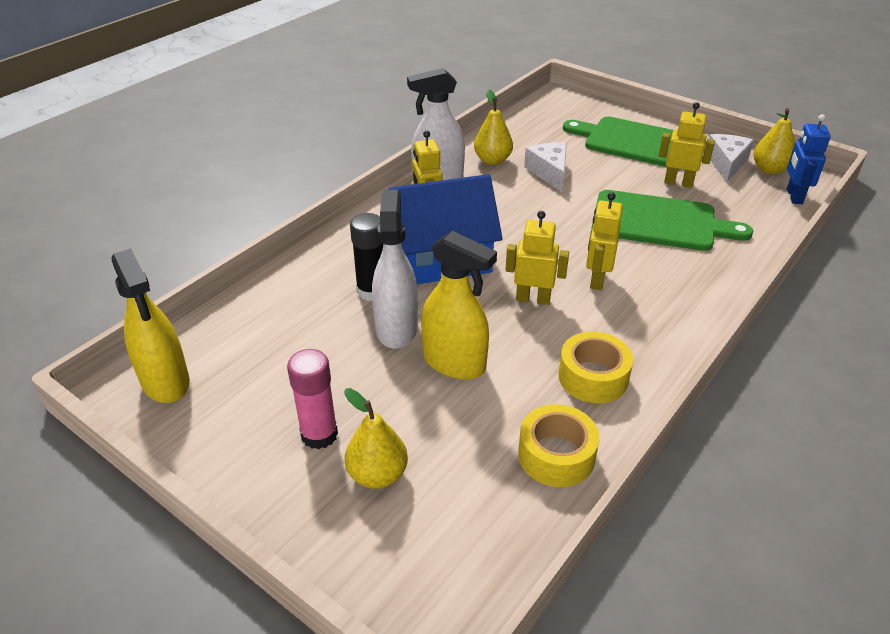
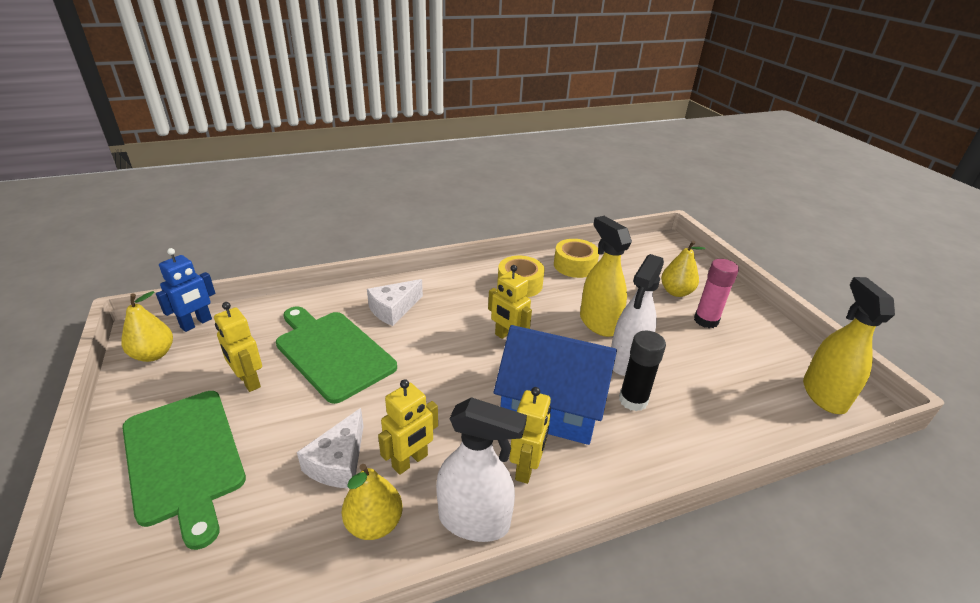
camera: 150 degrees left, 5 degrees down
yellow robot [586,192,623,290] -> yellow robot moved to [378,379,438,475]
white cheese [709,134,754,183] -> white cheese moved to [367,279,423,326]

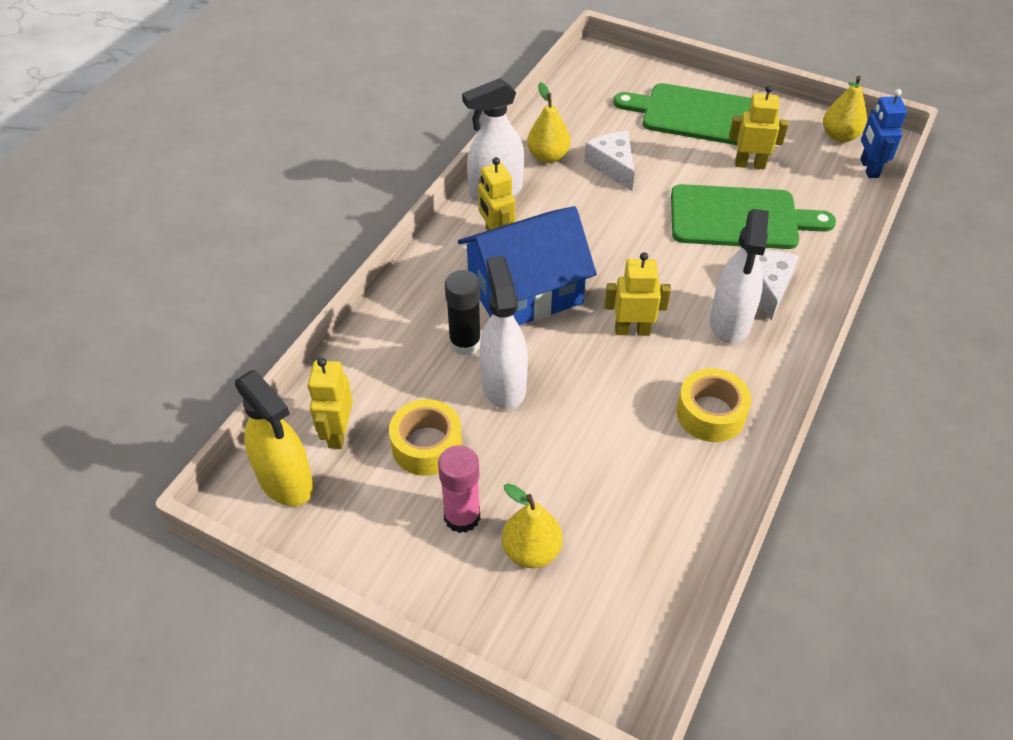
camera: 140 degrees right, 15 degrees up
yellow robot [378,379,438,475] -> yellow robot moved to [308,358,353,449]
yellow tape [554,239,599,278] -> yellow tape moved to [389,399,462,476]
yellow spray bottle [580,216,632,337] -> none
none -> white spray bottle [710,209,769,344]

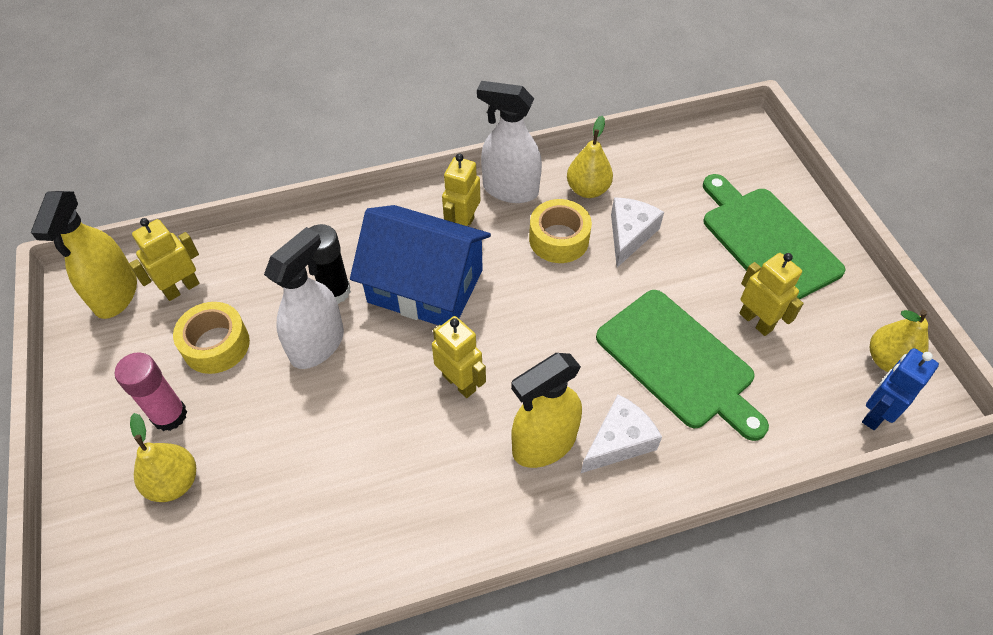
camera: 45 degrees right, 5 degrees up
yellow tape [676,368,751,442] -> yellow tape moved to [529,199,592,263]
white spray bottle [710,209,769,344] -> yellow spray bottle [511,353,582,468]

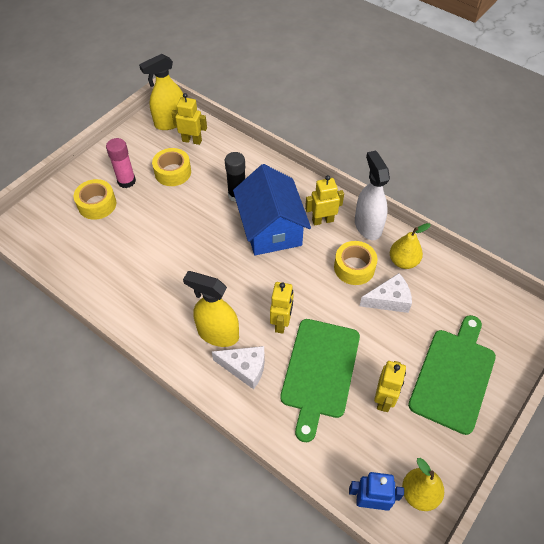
camera: 55 degrees right, 0 degrees up
yellow pear [130,413,196,502] -> yellow tape [74,179,116,220]
white spray bottle [264,227,344,369] -> none
yellow robot [432,316,486,398] -> yellow robot moved to [270,282,294,334]

